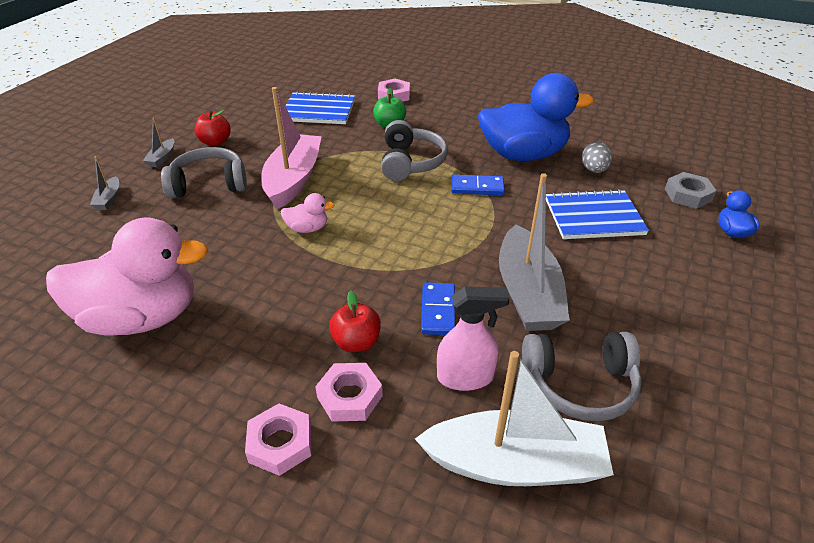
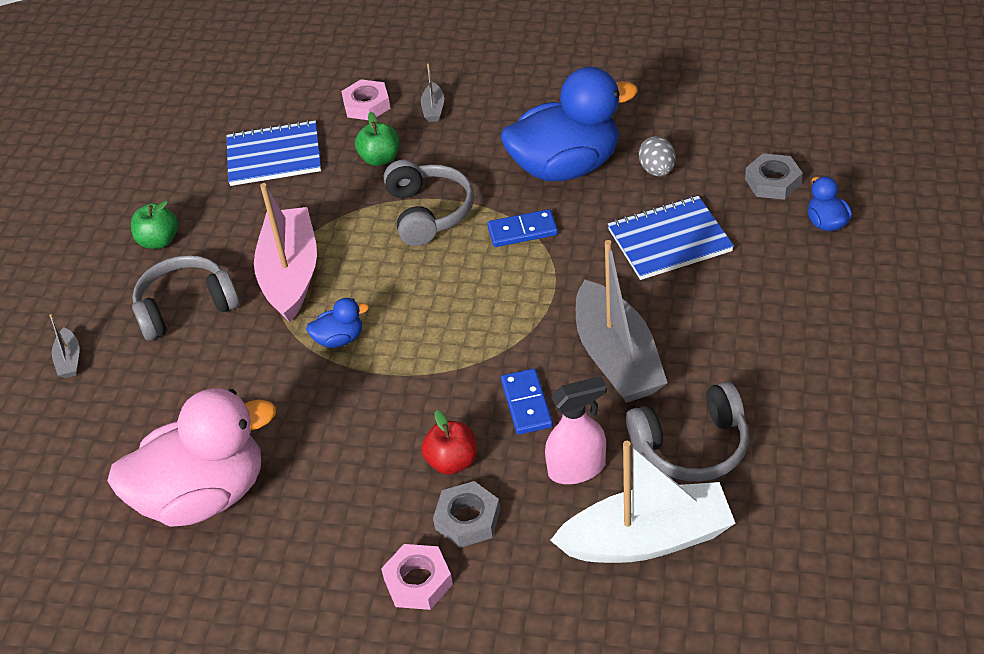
camera: 10 degrees left, 5 degrees up
grey boat [143,118,174,167] -> grey boat moved to [421,64,444,122]
red apple [194,110,231,146] -> green apple [131,201,178,249]
pink duck [281,193,335,233] -> blue duck [306,298,369,348]
pink nut [315,363,383,422] -> grey nut [433,481,500,548]

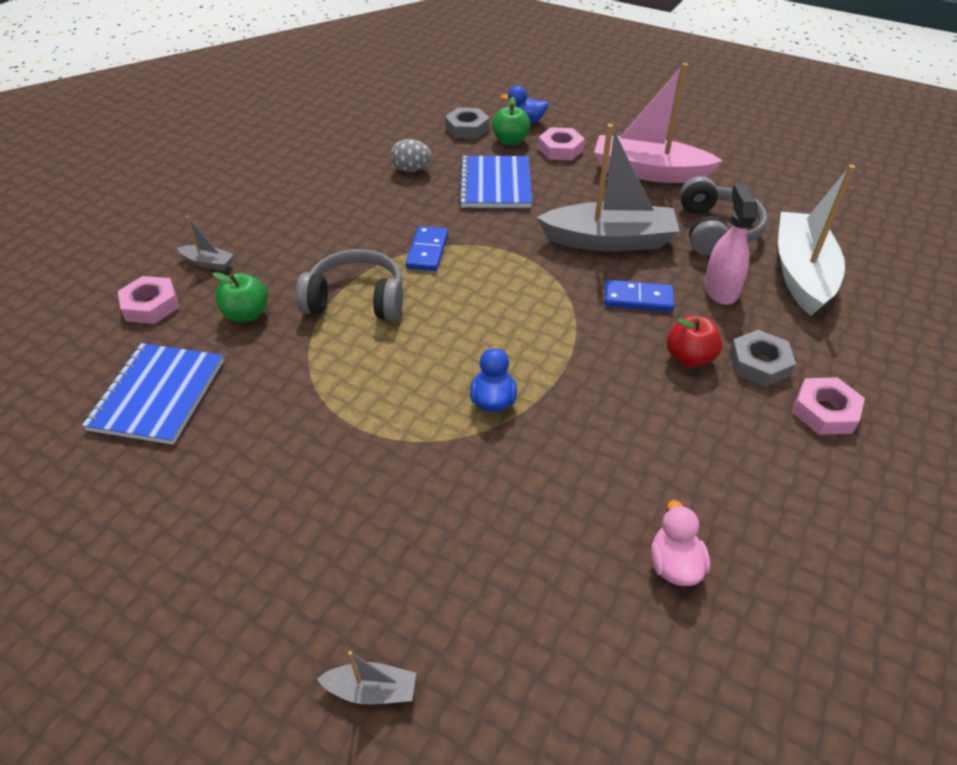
camera: 75 degrees left, 0 degrees up
pink duck [107,388,276,527] -> pink duck [651,500,710,586], size x0.42
green apple [131,201,178,249] -> green apple moved to [492,96,531,145]
grey headphones [132,255,239,341] -> none
pink boat [254,183,317,322] -> pink boat moved to [594,63,723,183]
blue duck [501,67,638,181] -> none
none -> pink nut [538,127,585,160]

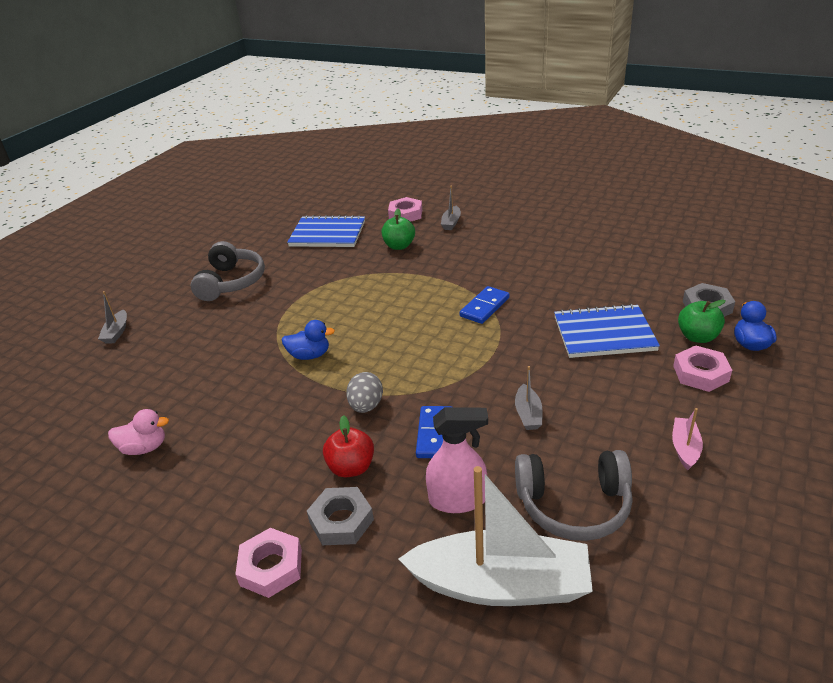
camera: 90 degrees right, 10 degrees down
grey headphones [296,249,403,321] -> grey headphones moved to [191,241,265,301]
grey egg [390,139,432,172] -> grey egg moved to [346,372,383,413]
blue domino [406,226,448,271] -> blue domino turned 60 degrees counterclockwise [460,286,510,324]
grey boat [537,124,680,251] -> grey boat [515,366,542,430], size x0.42
pink boat [594,63,723,183] -> pink boat [672,408,703,470], size x0.42

